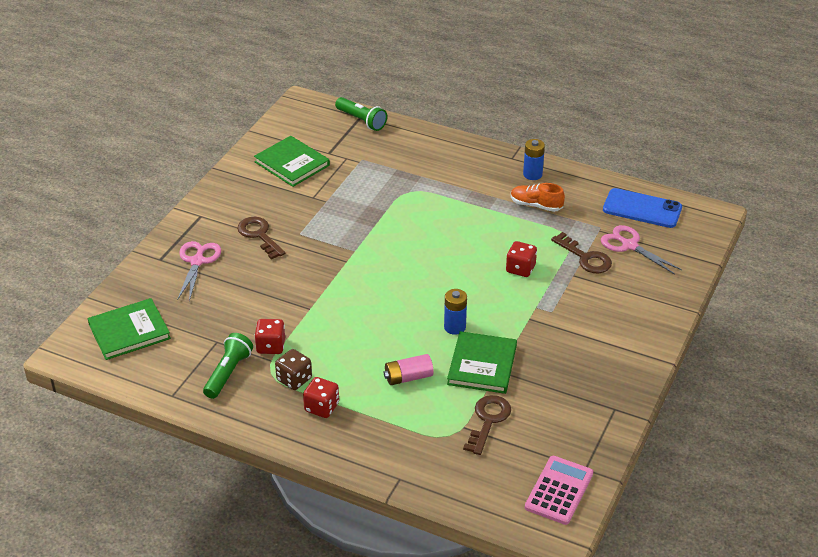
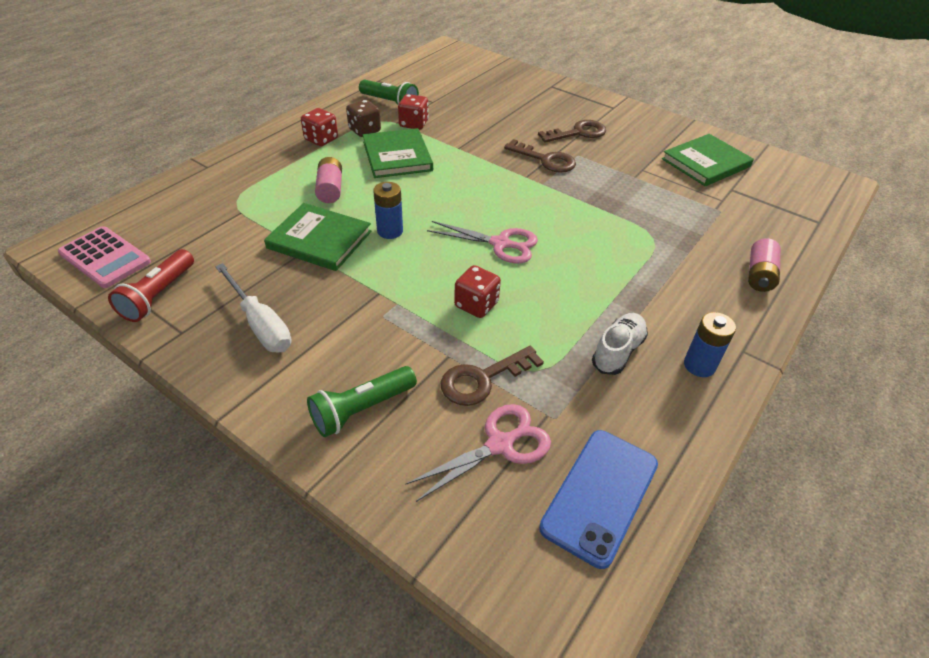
camera: 100 degrees right, 5 degrees up
green book [88,298,171,360] -> green book moved to [363,128,433,178]
pink scissors [177,241,221,301] -> pink scissors moved to [427,221,538,264]
green flashlight [335,97,387,131] -> green flashlight moved to [307,366,417,437]
brown key [463,395,511,455] -> brown key moved to [504,139,576,173]
orange shoe [511,183,565,212] -> white shoe [592,313,648,375]
none -> red flashlight [108,249,194,322]
none -> white screwdriver [215,263,292,352]
none -> pink battery [748,238,781,292]

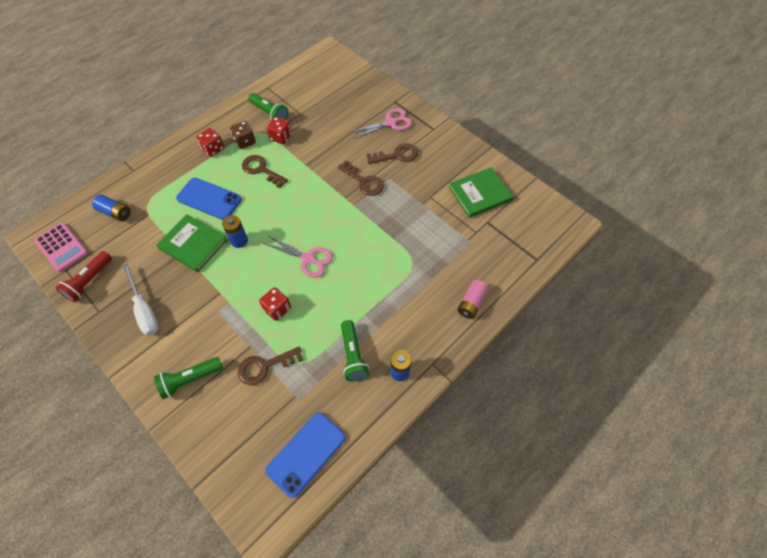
camera: 10 degrees right, 15 degrees up
pink battery [315,157,342,203] -> blue phone [176,178,242,220]
green book [363,128,433,178] -> brown key [242,155,288,188]
pink scissors [405,404,551,502] -> pink scissors moved to [351,108,412,139]
white shoe [592,313,648,375] -> green flashlight [341,320,370,382]
none -> blue battery [92,195,130,221]

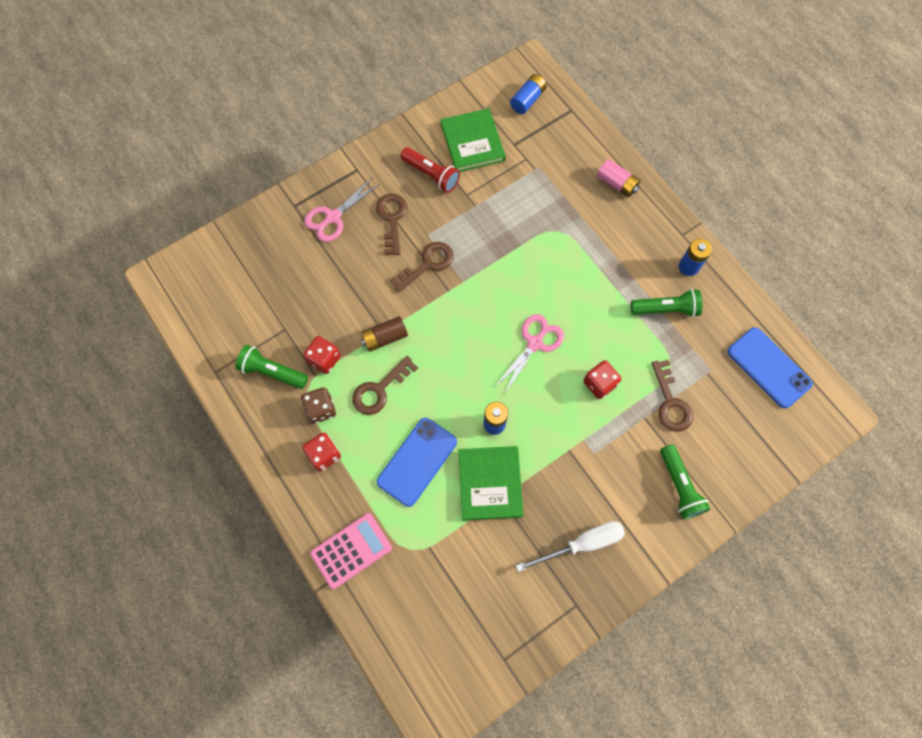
camera: 80 degrees left, 10 degrees up
pink calculator [34,222,88,272] -> pink calculator moved to [310,513,392,589]
red flashlight [56,251,112,302] -> red flashlight moved to [400,147,460,193]
blue battery [92,195,130,221] -> blue battery moved to [510,74,547,114]
green book [156,214,227,272] -> green book turned 45 degrees counterclockwise [459,446,524,521]
green flashlight [248,93,289,120] -> green flashlight turned 120 degrees counterclockwise [235,345,308,389]
pink scissors [351,108,412,139] -> pink scissors turned 120 degrees counterclockwise [304,177,380,242]
none -> brown battery [361,316,408,352]

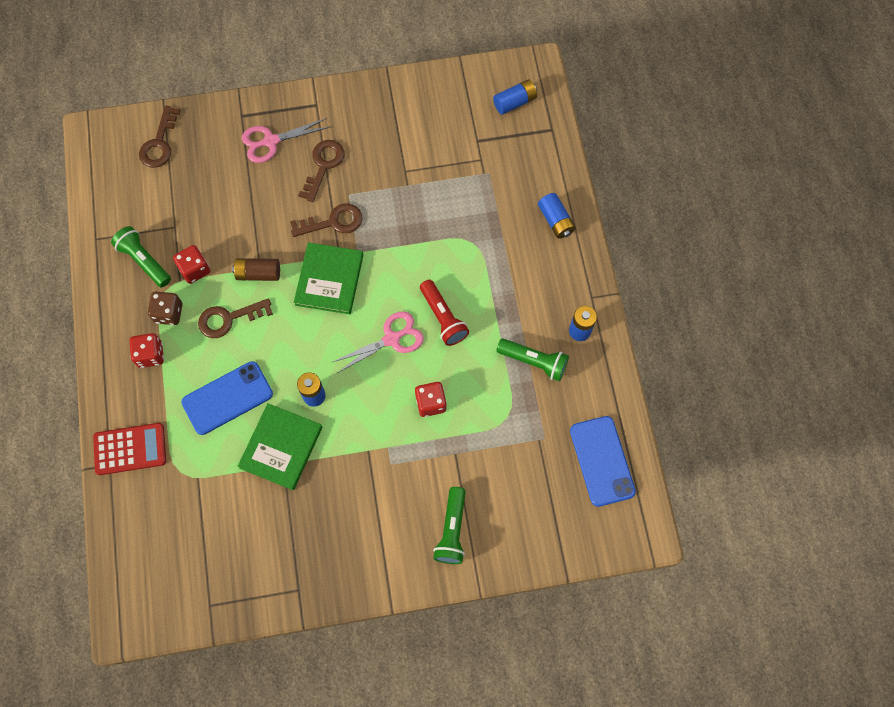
camera: 25 degrees right, 0 degrees up
pink calculator [310,513,392,589] -> red calculator [93,423,166,475]
red flashlight [400,147,460,193] -> red flashlight moved to [420,280,469,346]
green book [441,108,506,172] -> green book moved to [294,242,363,314]
white screwdriver [516,521,625,572] -> none
pink battery [597,159,641,197] -> blue battery [538,193,576,239]
brown key [652,360,693,432] -> brown key moved to [139,106,181,168]

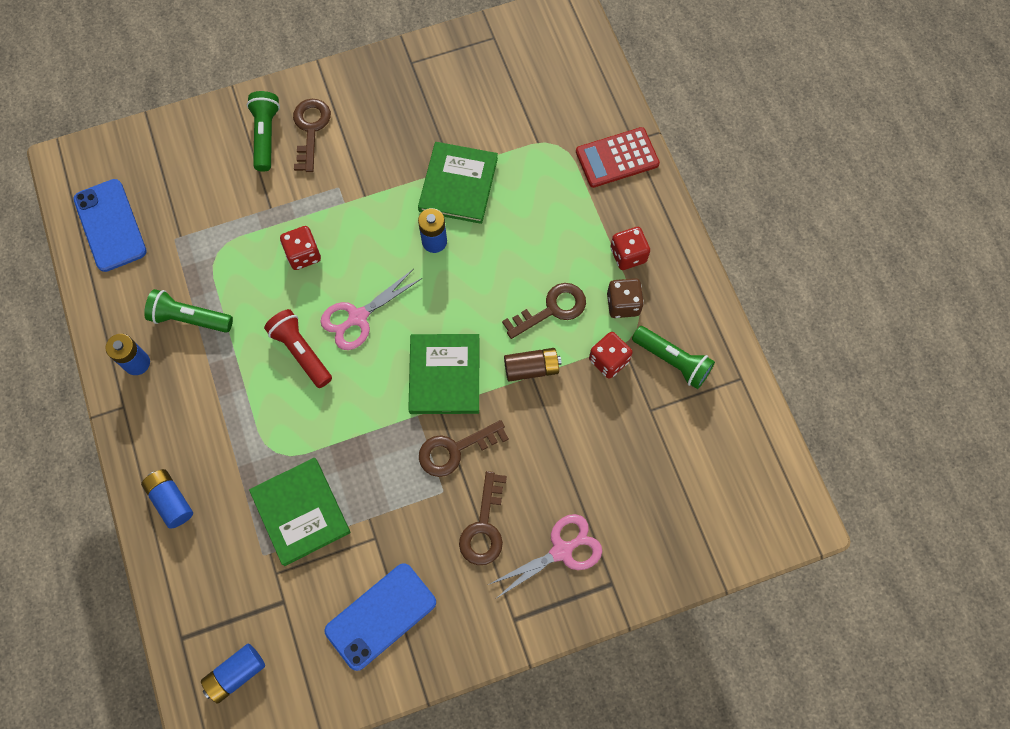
camera: 170 degrees right, 0 degrees up
brown key [139,106,181,168] -> brown key moved to [293,99,331,172]
blue phone [181,361,273,435] -> blue phone moved to [325,563,436,671]
none -> green book [249,458,350,566]

